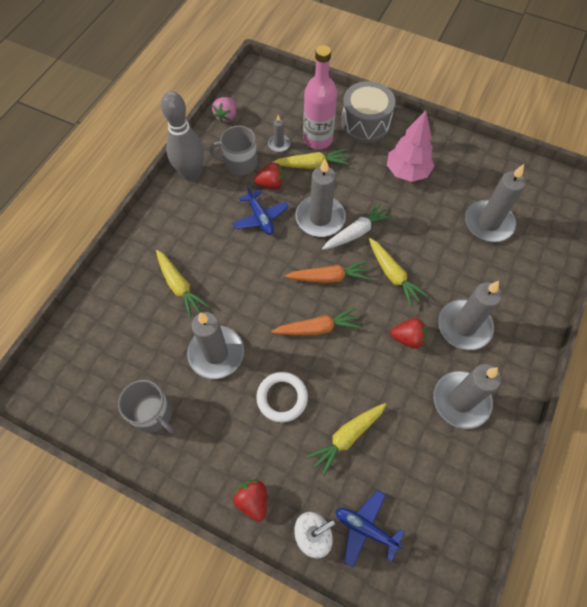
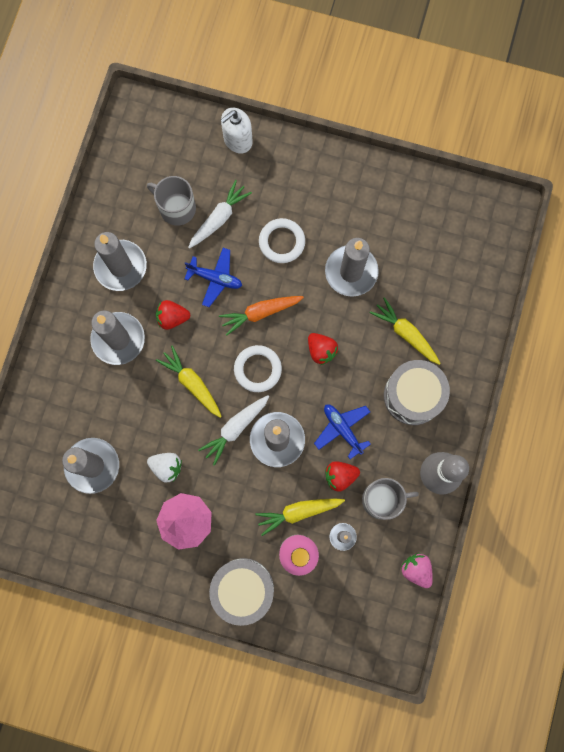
camera: 170 degrees right, 15 degrees up
grey mug [118,380,174,433] -> grey mug moved to [147,176,196,226]
pink strawberry [212,97,236,123] -> pink strawberry turned 45 degrees counterclockwise [401,553,433,588]
red strawberry [233,479,267,522] -> red strawberry moved to [308,333,338,365]
orange carrot [285,261,371,283] -> white ring [234,345,282,392]
yellow carrot [306,403,387,477] -> white carrot [188,180,252,249]
blue plane [336,490,404,567] -> blue plane moved to [184,248,242,307]
none -> white strawberry [147,453,182,482]
none -> grey drum [384,360,450,425]

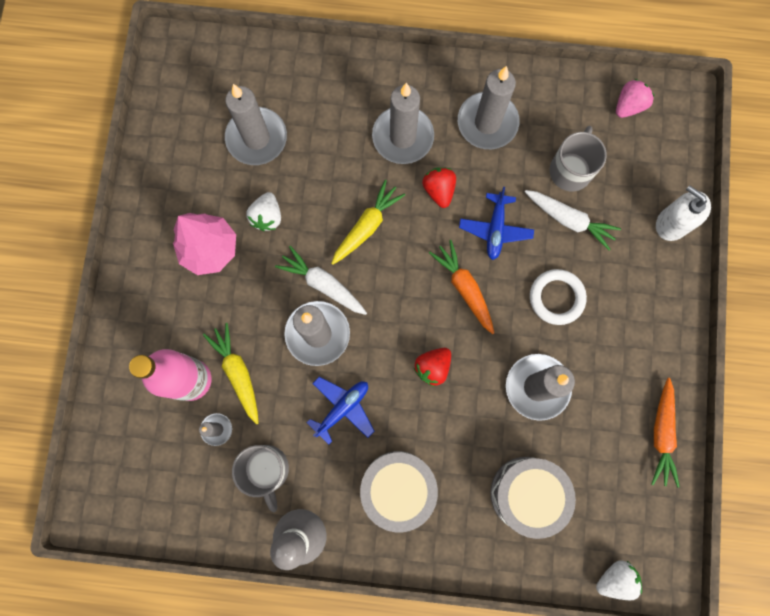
camera: 80 degrees right, 0 degrees up
grey drum [209,558,274,626] -> grey drum moved to [490,457,576,539]
white ring [234,345,282,392] -> none
red strawberry [325,461,360,492] -> none
yellow carrot [370,297,441,365] -> none
pink strawberry [401,553,433,588] -> pink strawberry moved to [616,79,655,118]
none -> white strawberry [596,560,642,600]
none -> orange carrot [651,378,680,487]

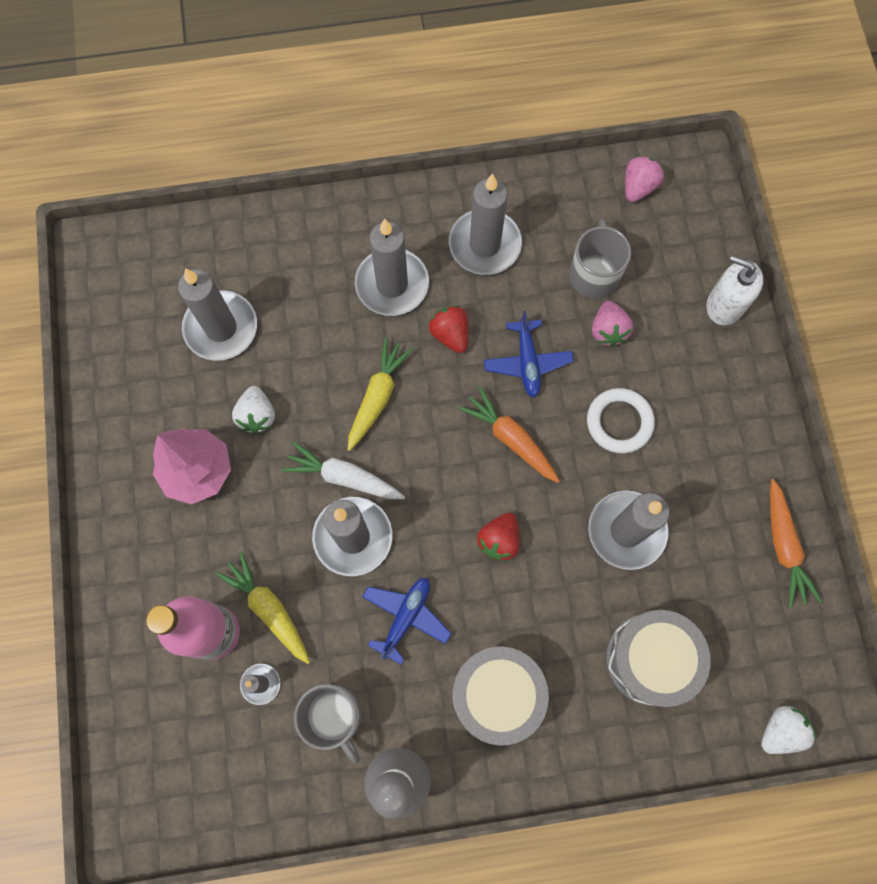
camera: 15 degrees left, 5 degrees down
white carrot [525,190,621,250] -> pink strawberry [592,300,633,347]

